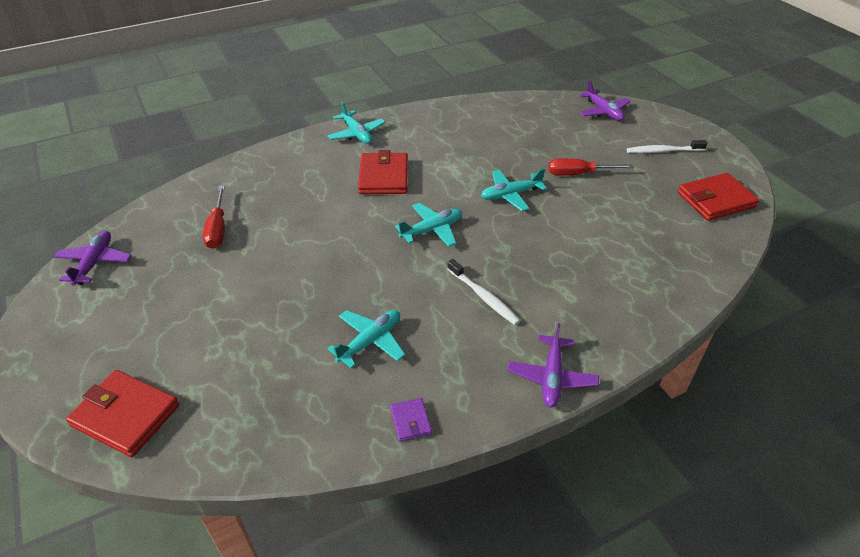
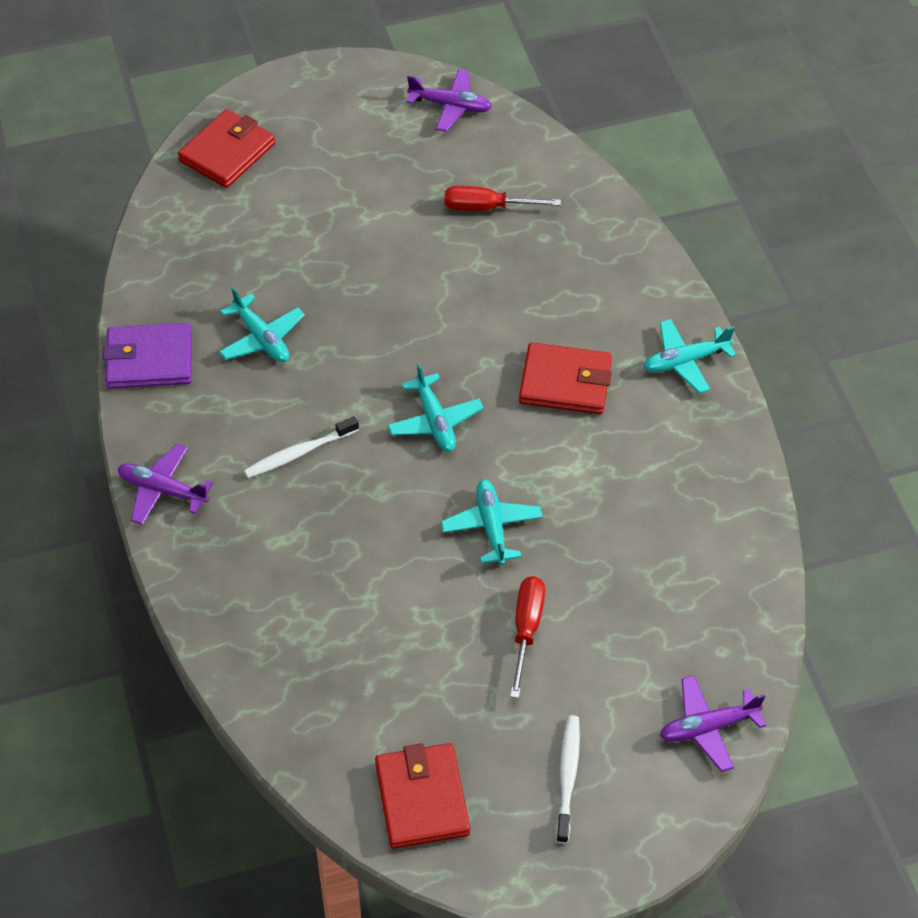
camera: 100 degrees right, 10 degrees up
purple wallet [390,398,432,442] -> purple wallet [103,323,192,389], size x2.03

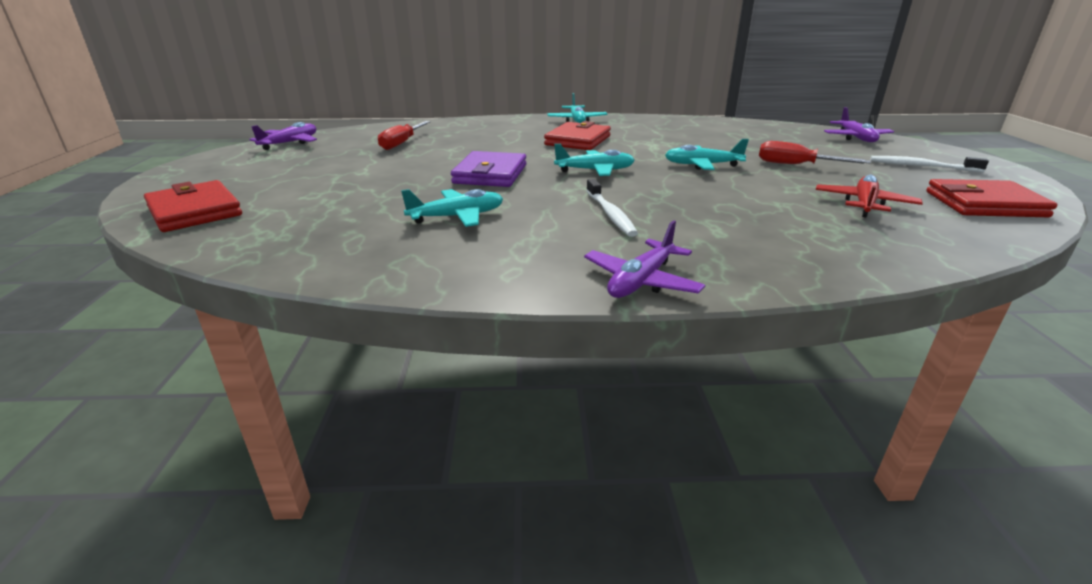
camera: 75 degrees left, 25 degrees down
purple wallet [103,323,192,389] -> purple wallet moved to [451,151,527,187]
none -> red plane [816,175,923,218]

